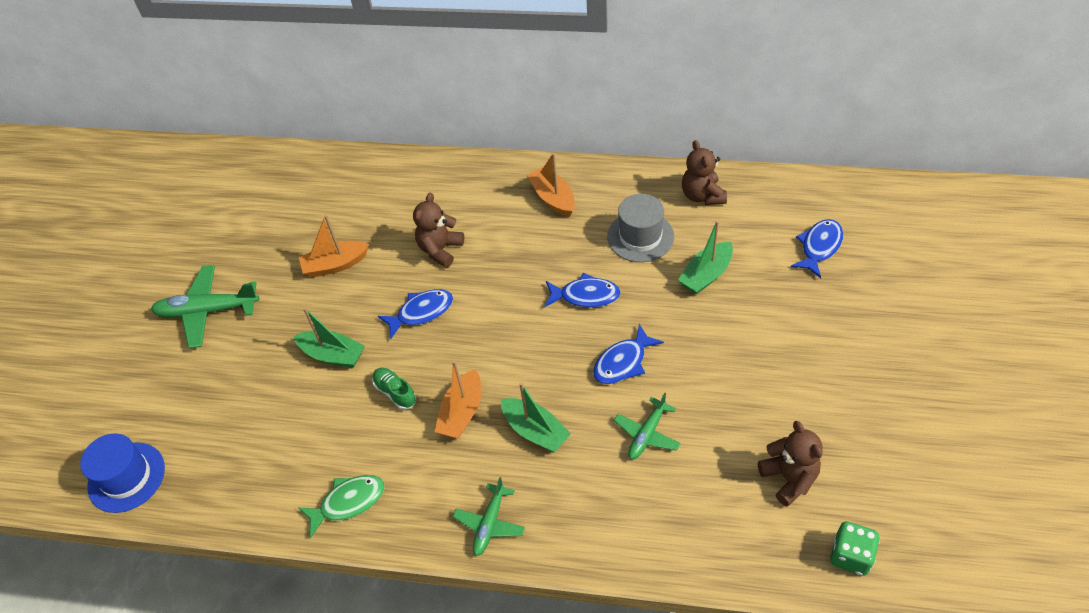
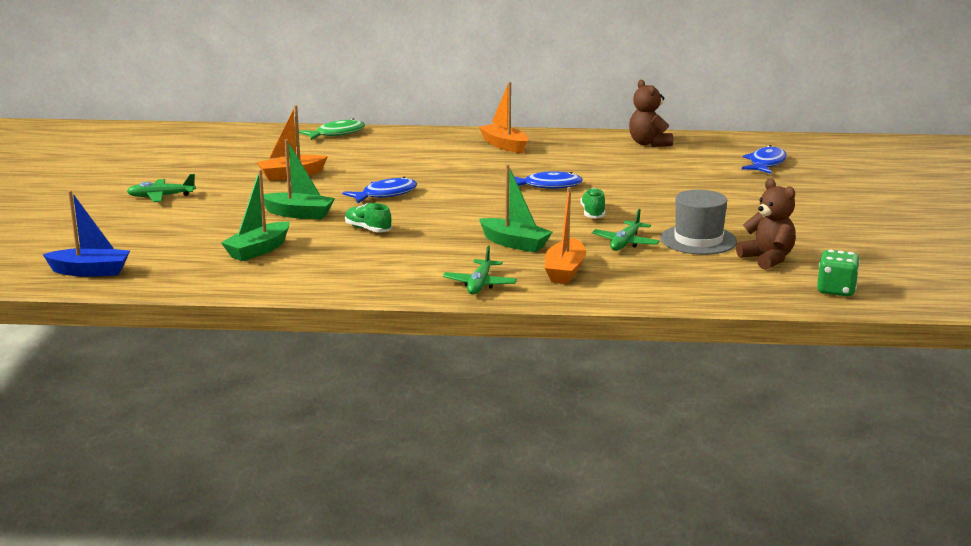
camera: 10 degrees left, 30 degrees down
blue hat [80,433,165,513] -> blue boat [42,191,130,277]
green plane [151,265,259,348] -> green plane [127,174,196,202], size x0.61
green fish [298,475,385,538] -> green fish moved to [299,118,365,140]
brown teddy bear [413,193,464,268] -> none
orange boat [435,360,481,438] -> orange boat moved to [545,187,586,284]
blue fish [593,324,664,384] -> green shoe [580,188,605,218]
grey hat [607,194,674,262] -> grey hat moved to [660,190,737,255]
green boat [678,220,733,295] -> green boat moved to [221,169,290,261]

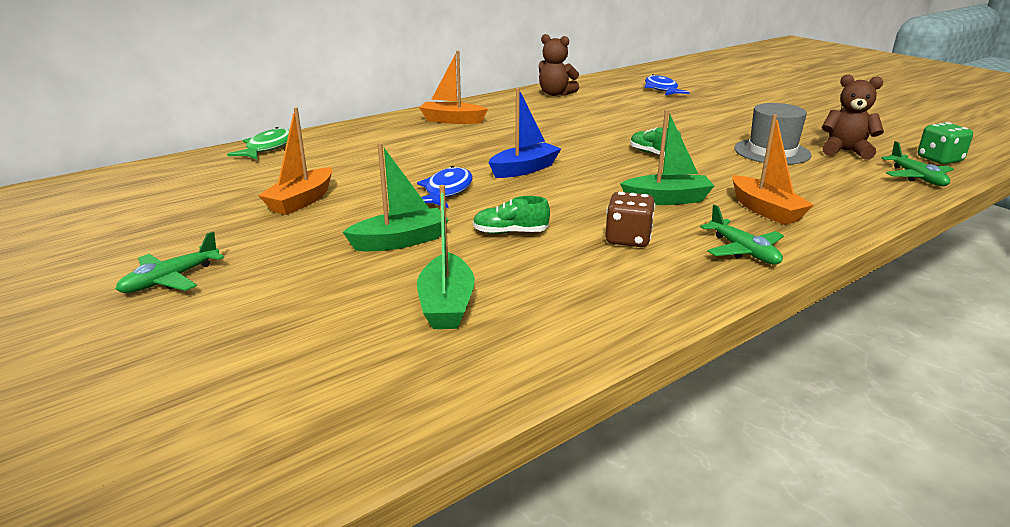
camera: 40 degrees left, 5 degrees up
blue boat [42,191,130,277] -> blue boat moved to [489,88,561,178]
blue fish [514,171,583,189] -> none
green plane [592,209,660,251] -> green plane moved to [881,141,954,186]
none -> brown dice [605,192,655,247]

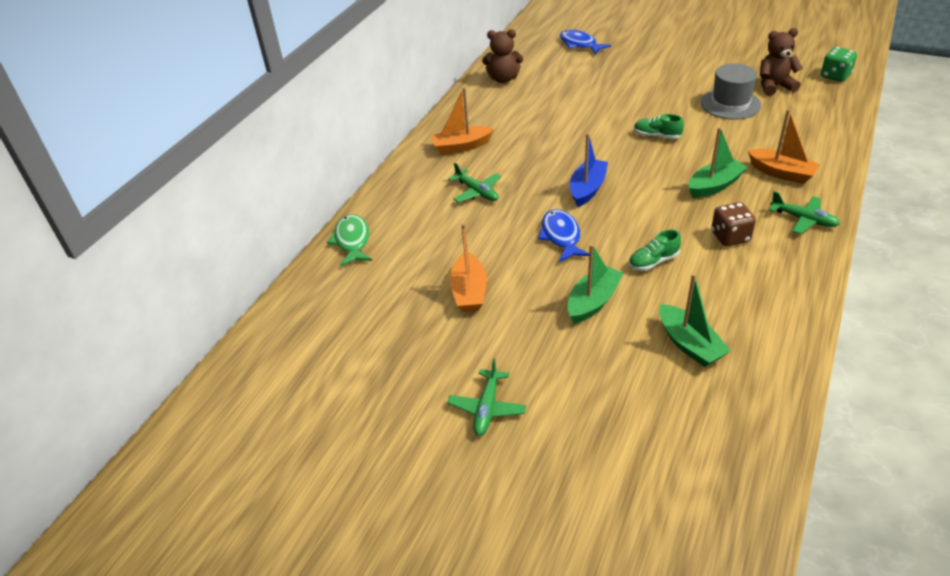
camera: 25 degrees left, 15 degrees up
green plane [881,141,954,186] -> green plane moved to [448,163,501,202]

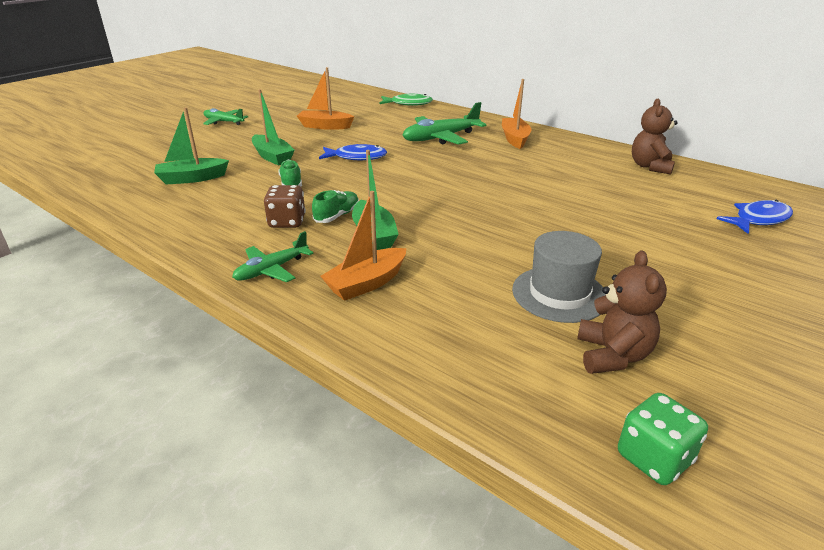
camera: 100 degrees right, 10 degrees down
green plane [448,163,501,202] -> green plane [402,102,487,145], size x1.64
blue boat [570,133,608,207] -> none
green shoe [634,114,684,139] -> green shoe moved to [312,190,359,223]

